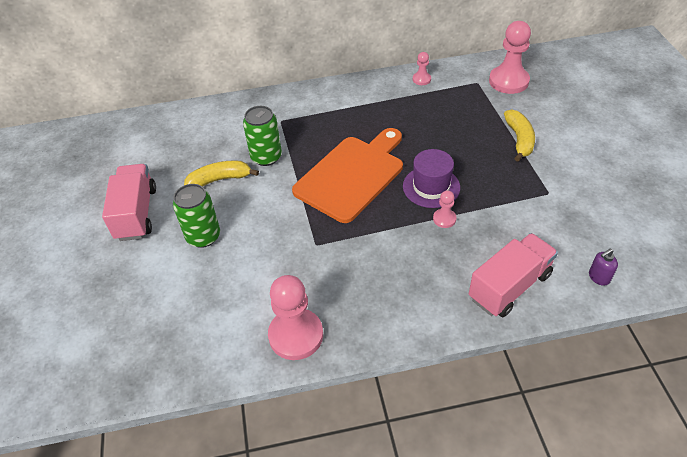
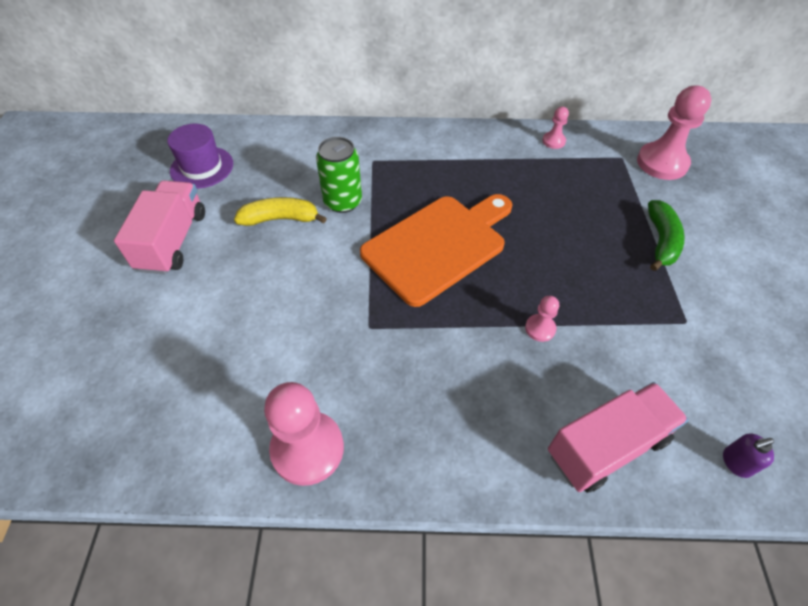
camera: 10 degrees right, 5 degrees up
green can [173,184,220,248] -> none
purple hat [403,149,460,208] -> purple hat moved to [167,124,233,189]
yellow banana [504,110,535,162] -> green banana [648,200,685,271]

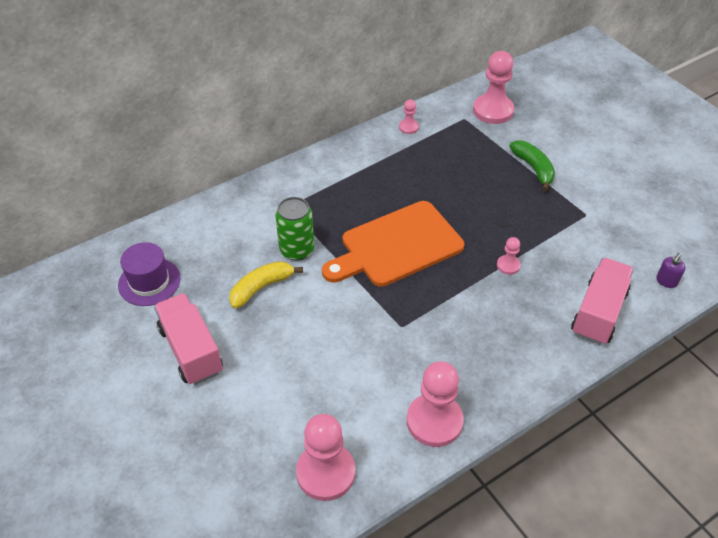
camera: 35 degrees left, 5 degrees down
orange cutting board [360,194,512,307] -> orange cutting board turned 135 degrees counterclockwise [322,201,464,287]
none -> pink pawn [296,414,355,501]

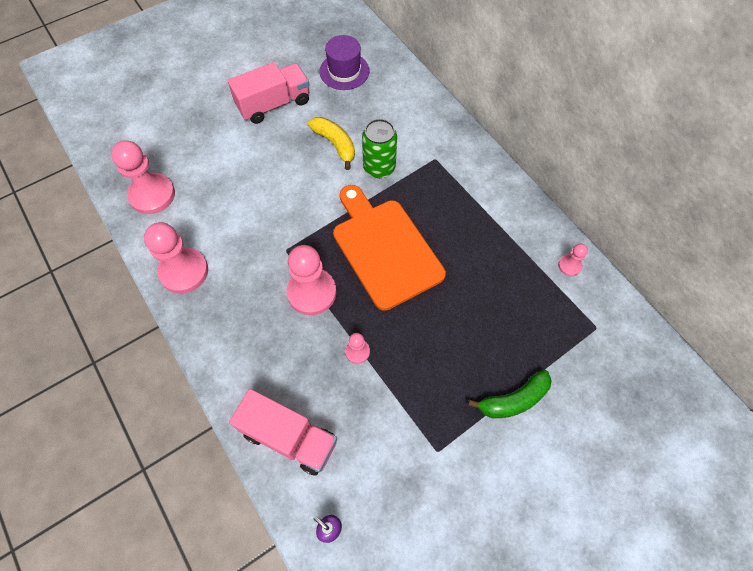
camera: 90 degrees right, 15 degrees up
pink pawn [473,51,514,124] -> pink pawn moved to [286,245,336,315]

